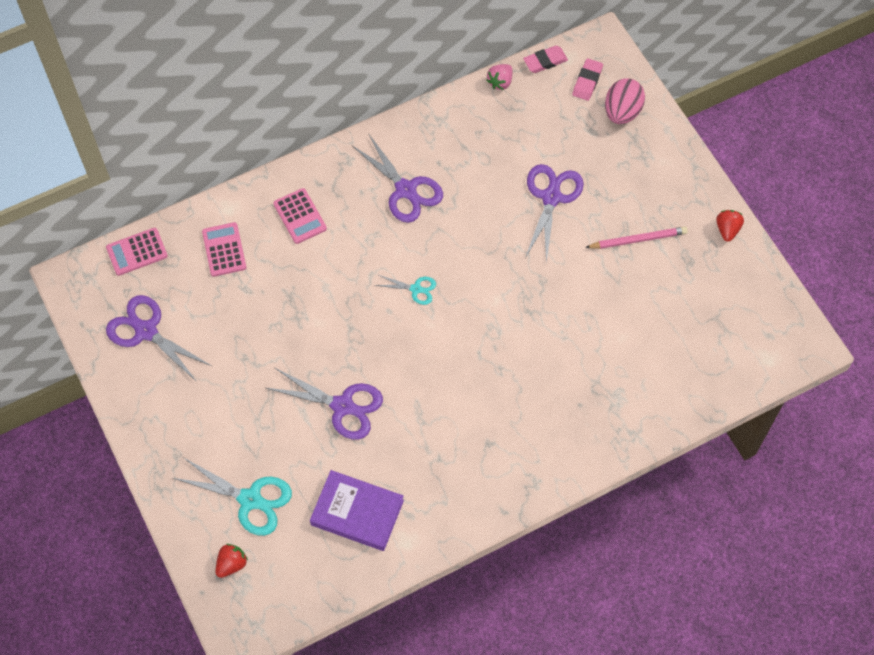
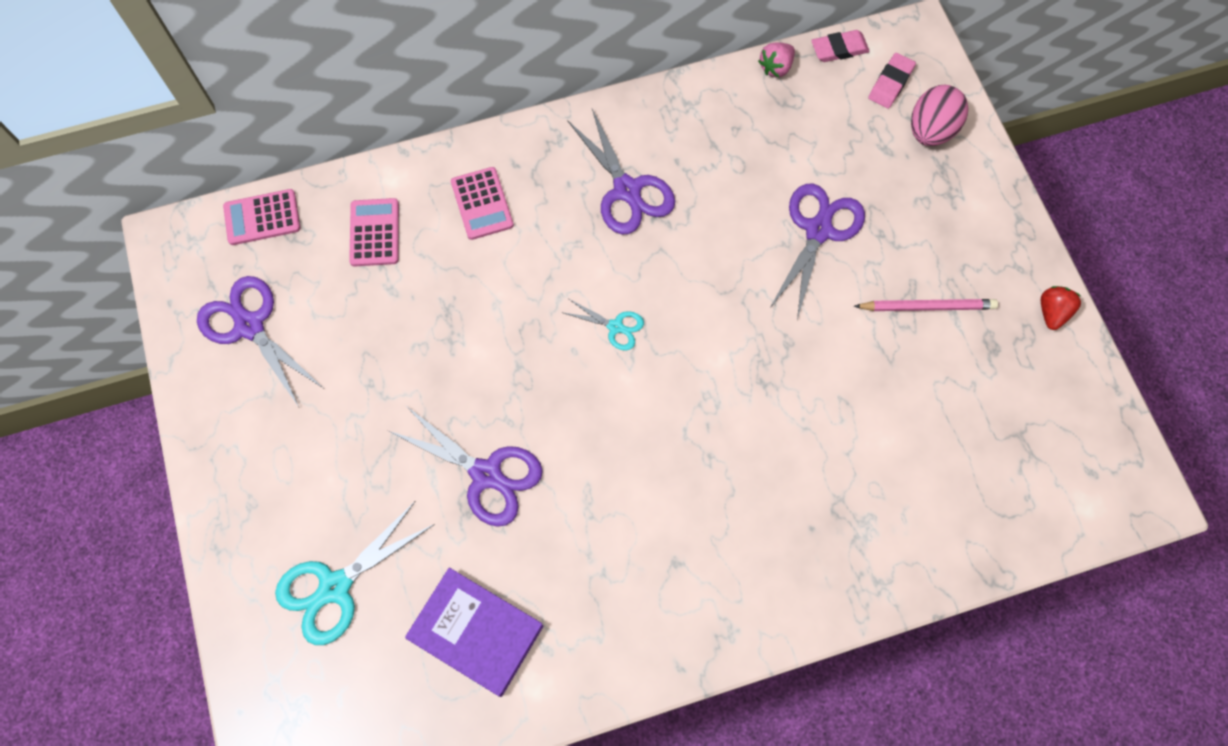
camera: 10 degrees right, 5 degrees up
turquoise scissors [173,457,292,536] -> turquoise scissors turned 105 degrees clockwise [275,502,435,645]
red strawberry [215,544,248,578] -> none

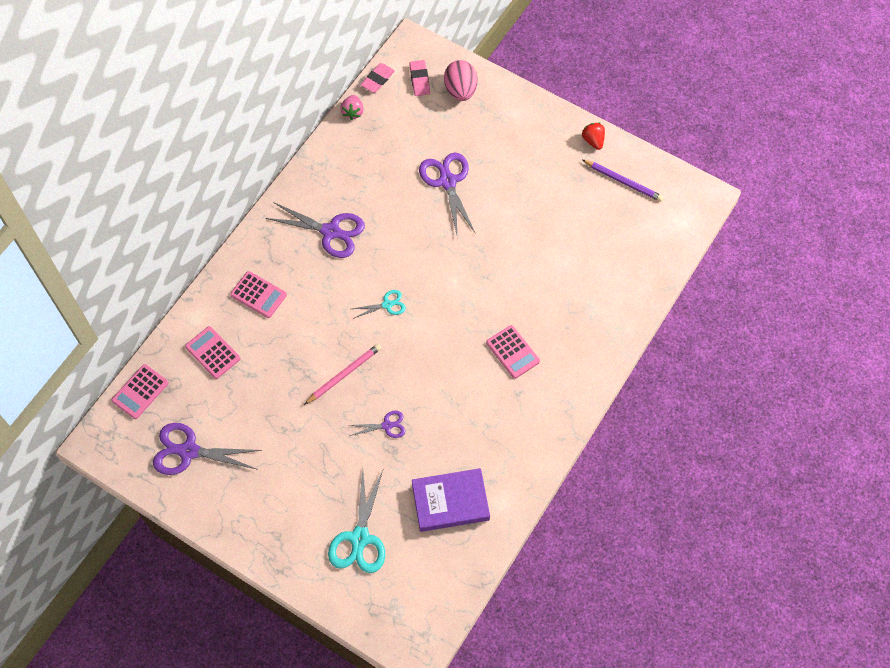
camera: 40 degrees left, 5 degrees down
purple scissors [388,406,543,527] -> purple scissors [349,411,405,438], size x0.53
pink pencil [854,299,998,311] -> pink pencil moved to [304,344,381,405]
none -> pink calculator [486,325,540,379]
none -> purple pencil [582,160,664,202]

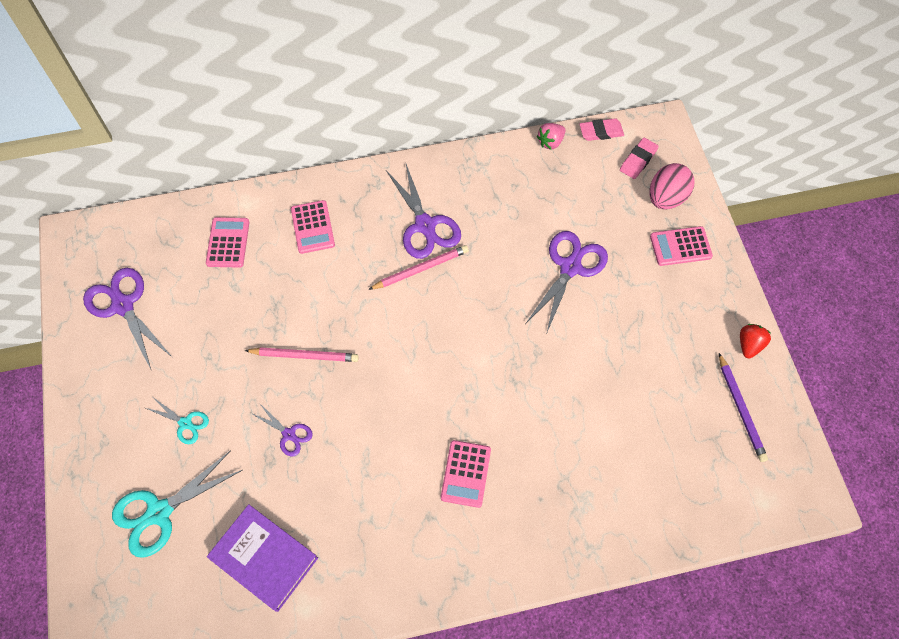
camera: 45 degrees right, 0 degrees up
pink calculator [112,364,169,419] -> pink calculator moved to [650,226,713,266]
turquoise scissors [352,290,406,319] -> turquoise scissors moved to [146,398,209,444]
none -> pink pencil [368,245,469,290]

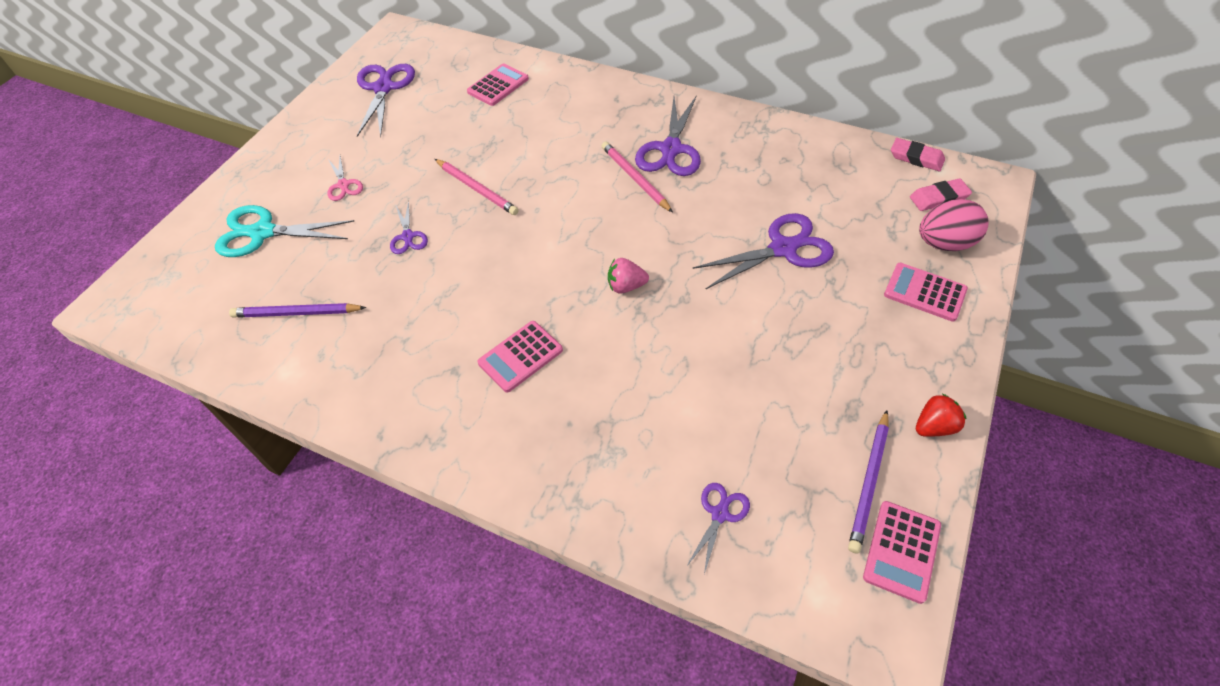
camera: 40 degrees right, 10 degrees down
turquoise scissors [146,398,209,444] -> pink scissors [327,156,363,201]
purple book [207,504,318,612] -> purple pencil [229,303,366,318]
pink calculator [291,200,335,254] -> pink calculator moved to [863,501,941,604]
pink pencil [368,245,469,290] -> pink pencil turned 135 degrees counterclockwise [602,142,673,213]
pink strawberry [537,123,566,149] -> pink strawberry moved to [608,258,649,294]
none -> purple scissors [686,483,750,574]

